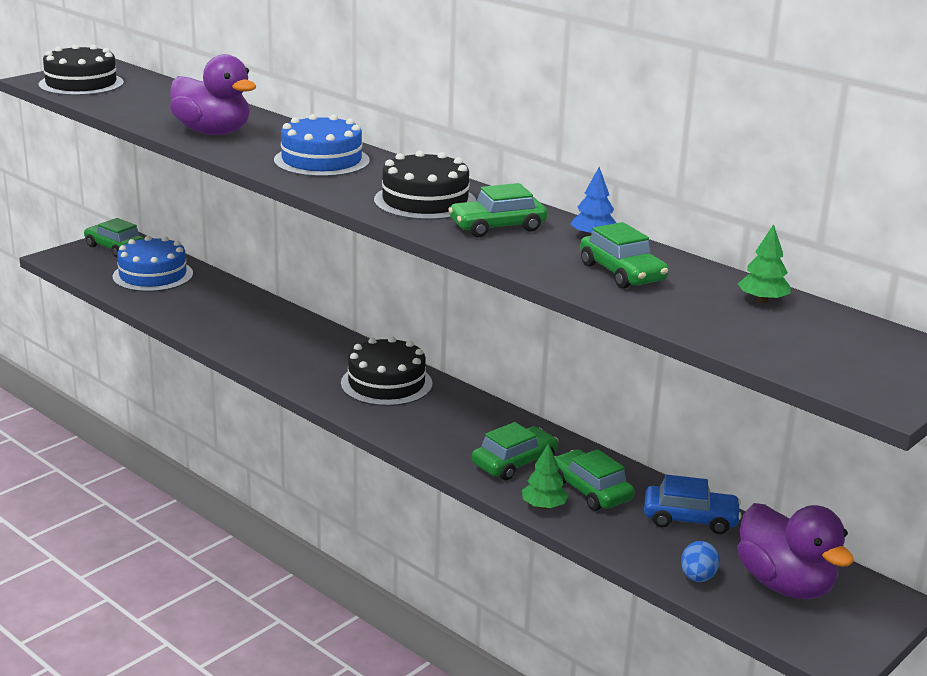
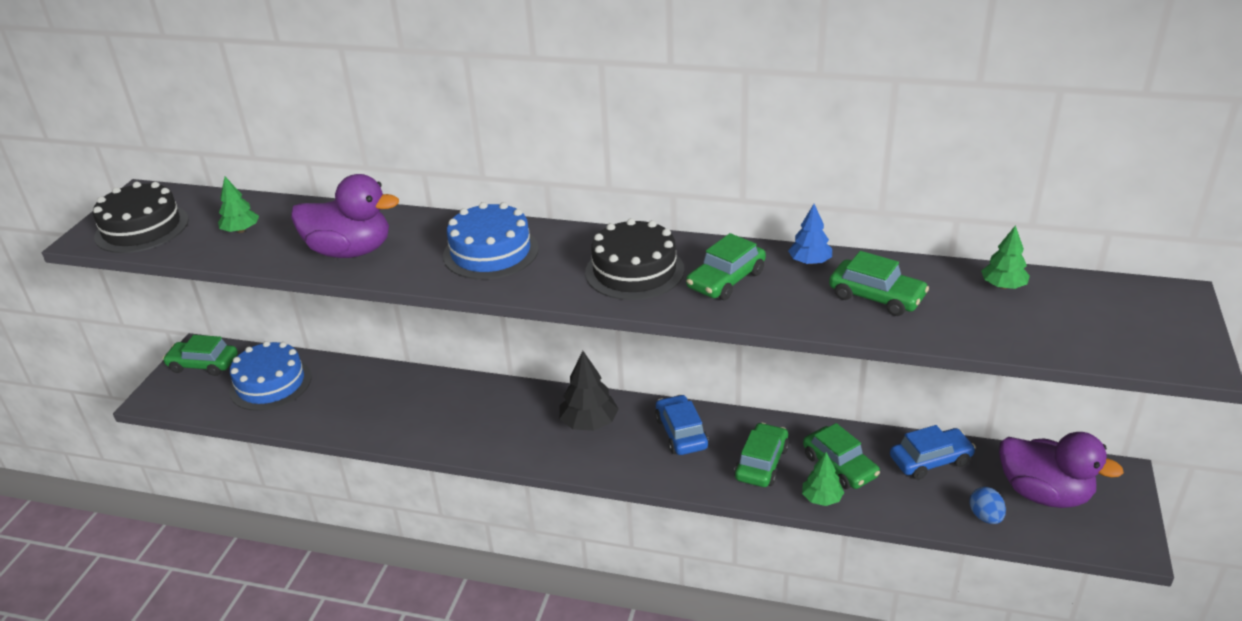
camera: 25 degrees left, 10 degrees up
black cake [341,336,432,406] -> black tree [559,351,619,431]
green car [554,449,635,511] -> green car turned 150 degrees counterclockwise [803,423,880,489]
none -> green tree [218,177,259,233]
none -> blue car [655,394,709,455]

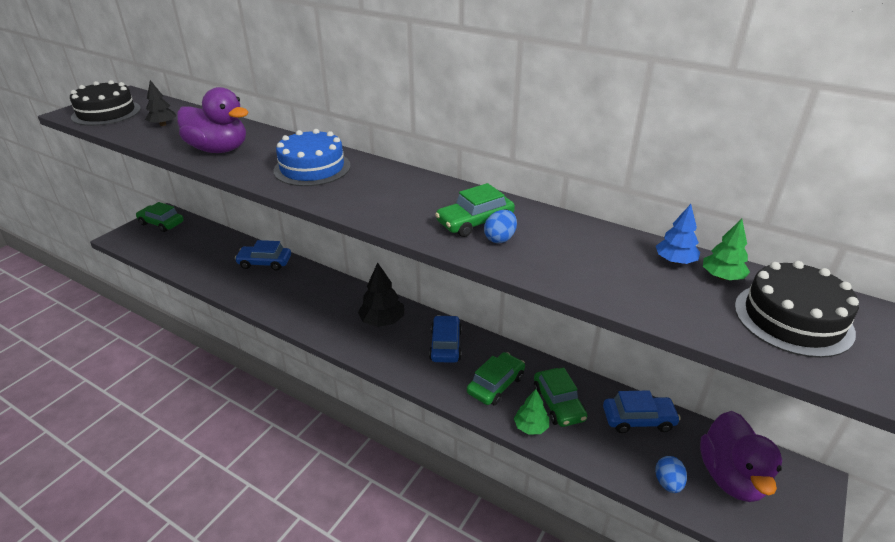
camera: 15 degrees right, 0 degrees up
green tree [218,177,259,233] -> black tree [145,80,176,126]
blue cake [229,341,311,411] -> none
black cake [585,218,684,300] -> black cake moved to [735,261,859,358]
blue tree [788,204,832,265] -> blue tree moved to [656,204,700,264]
green car [829,251,929,316] -> none
purple duck [999,432,1124,508] -> purple duck turned 45 degrees clockwise [700,411,782,502]
none -> blue car [235,240,291,271]
none -> blue egg [484,210,517,243]

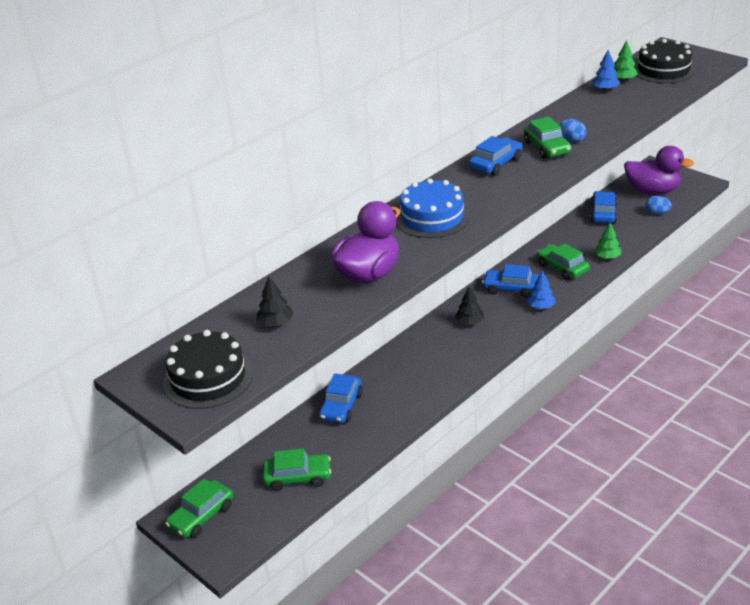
camera: 75 degrees left, 0 degrees up
black tree [358,263,404,327] -> black tree [455,286,484,325], size x0.63
green car [534,368,587,427] -> green car moved to [263,448,331,491]
none -> blue car [469,136,523,176]
none -> blue tree [527,271,556,309]

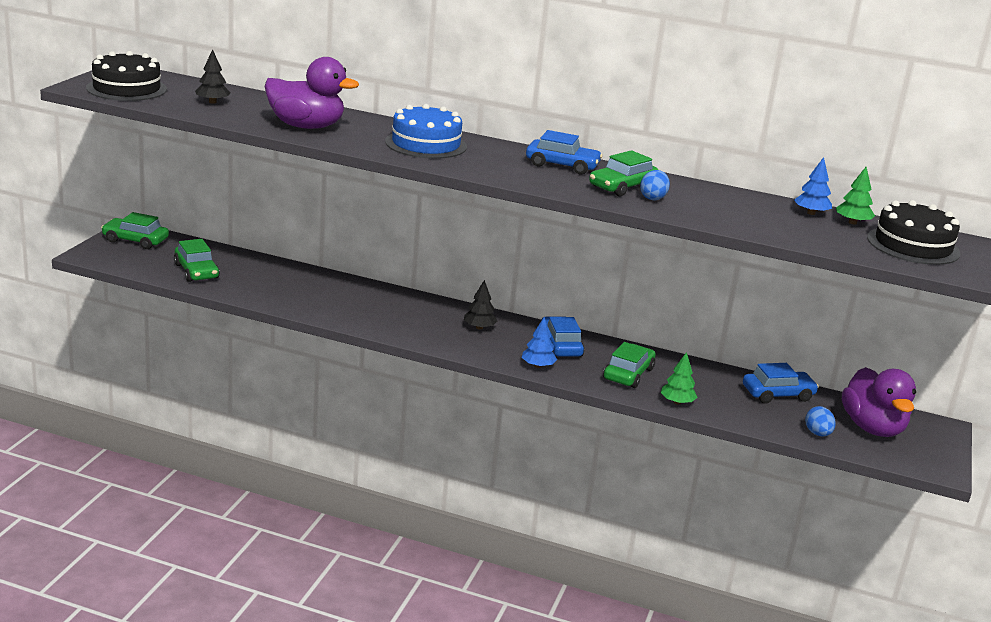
camera: 60 degrees right, 10 degrees down
blue car [319,373,363,423] -> none

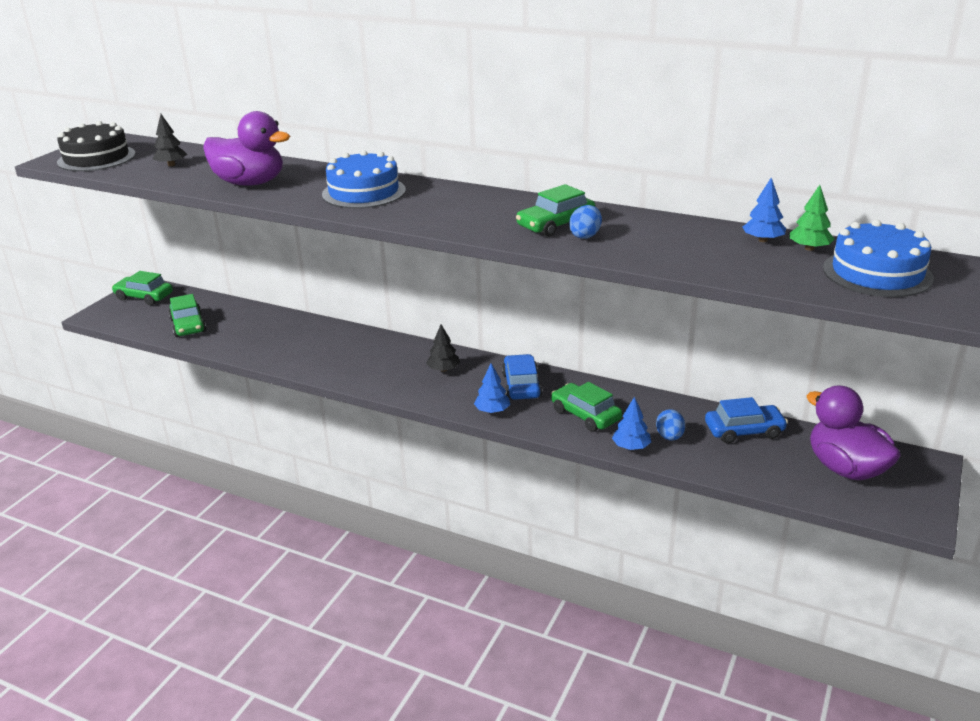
camera: 10 degrees right, 5 degrees up
blue car [526,130,603,174] -> none
green car [603,342,656,388] -> green car turned 75 degrees counterclockwise [551,382,622,432]
green tree [661,352,698,405] -> blue tree [612,397,651,450]
blue egg [805,406,836,437] -> blue egg moved to [656,409,685,440]
purple duck [842,367,916,437] -> purple duck turned 150 degrees clockwise [806,385,901,480]
black cake [867,200,960,265] -> blue cake [823,220,934,297]

